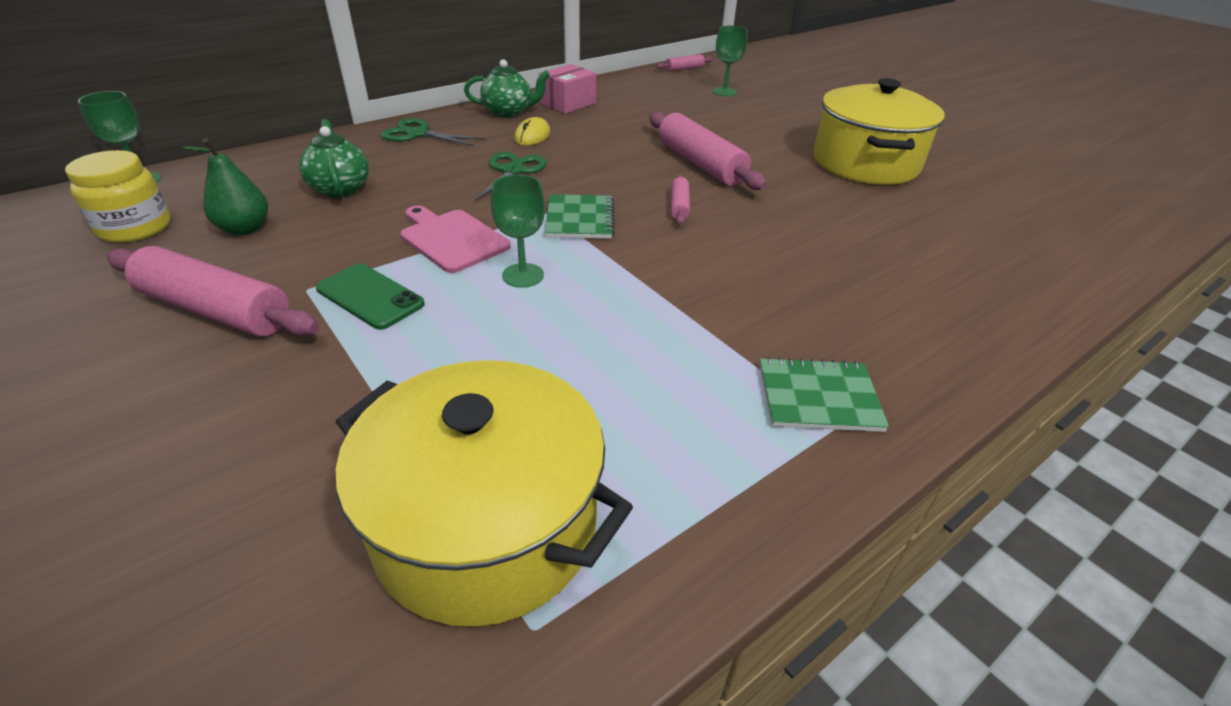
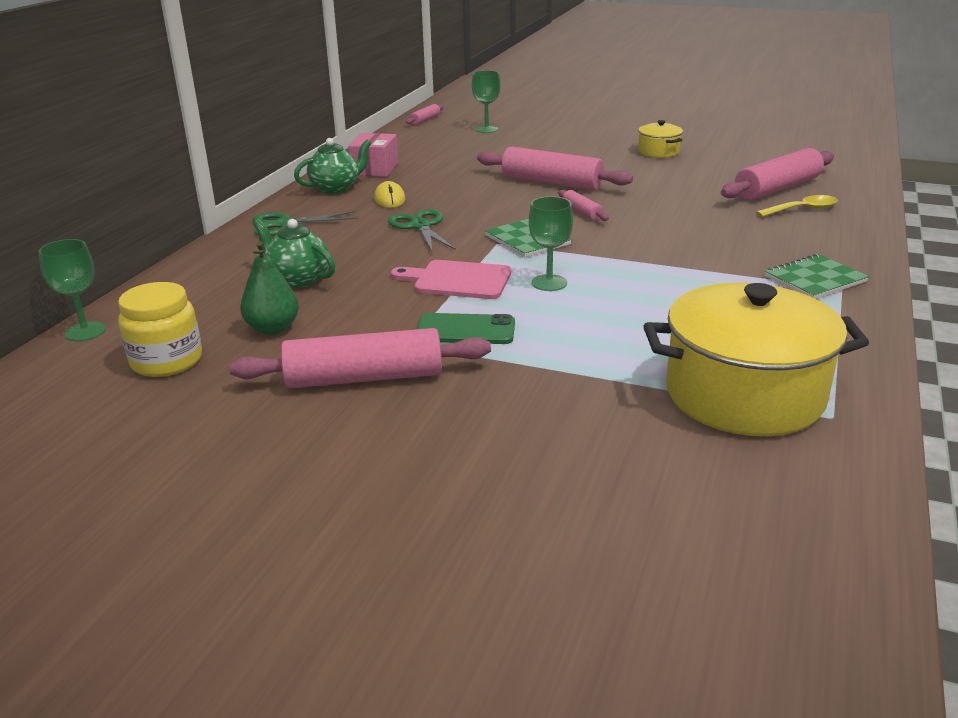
camera: 30 degrees left, 10 degrees down
yellow pot [813,78,945,185] -> yellow pot [638,120,683,158], size x0.47
none -> pink rolling pin [721,148,834,200]
none -> yellow spoon [756,195,838,217]

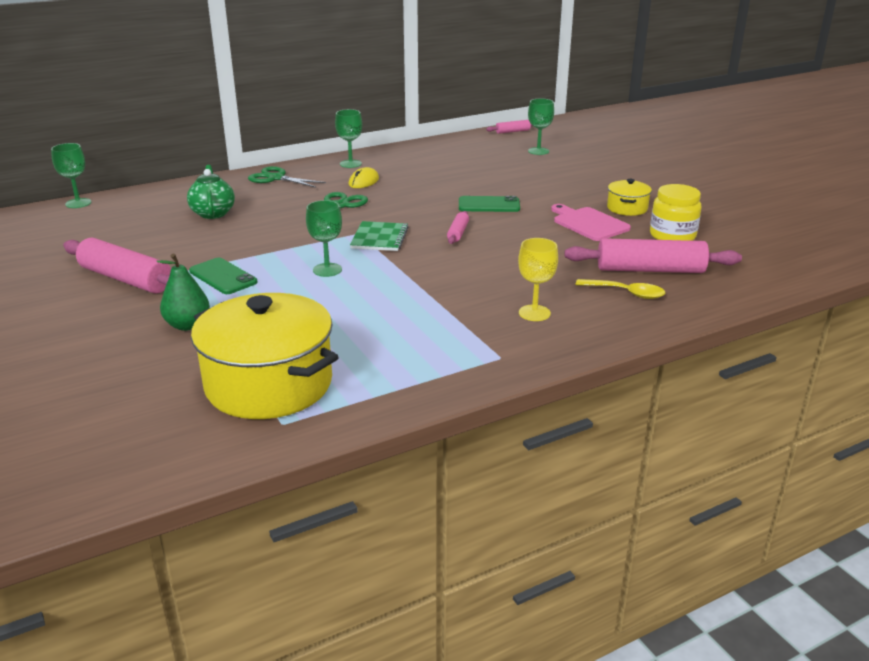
camera: 40 degrees right, 0 degrees up
yellow jar [118,282,202,377] -> yellow jar moved to [650,184,701,241]
green pear [240,241,299,335] -> green pear moved to [156,254,210,331]
green teapot [294,138,371,194] -> green goblet [335,109,362,168]
pink box [348,133,398,177] -> none
pink cutting board [391,260,511,299] -> pink cutting board moved to [551,204,631,241]
pink rolling pin [477,146,633,190] -> green phone [459,196,520,212]
green notebook [765,254,869,299] -> none
none -> yellow goblet [518,238,558,321]

